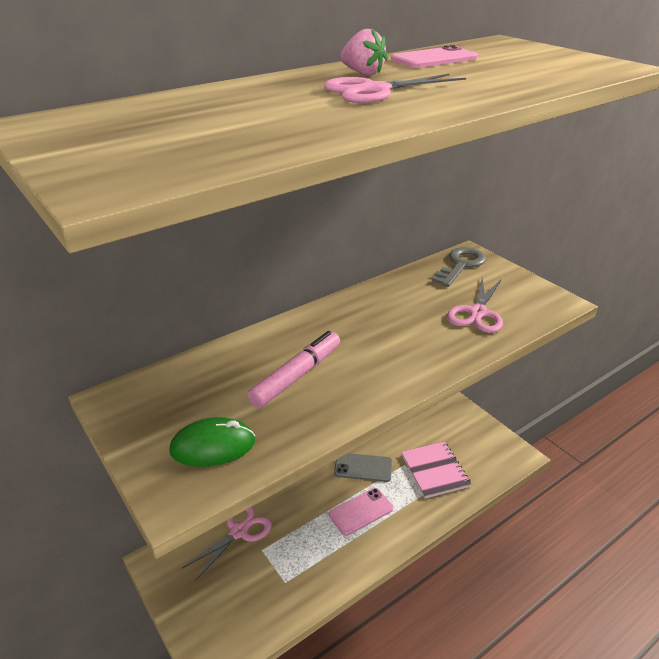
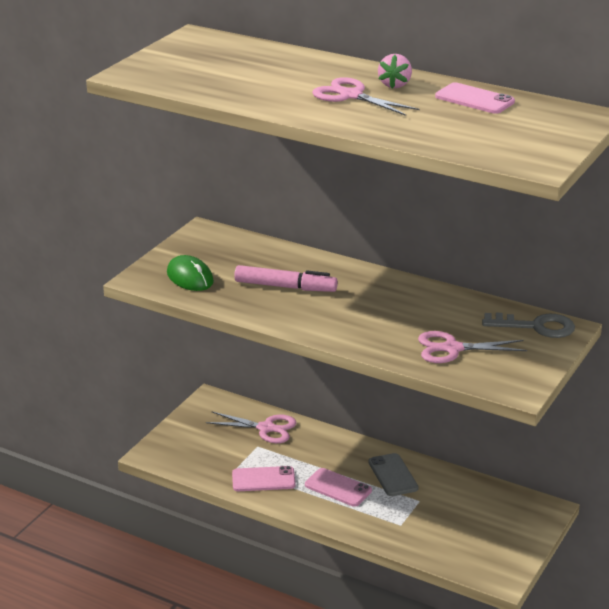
camera: 65 degrees right, 5 degrees down
pink notebook [401,441,471,499] -> none
none -> pink phone [232,466,296,491]

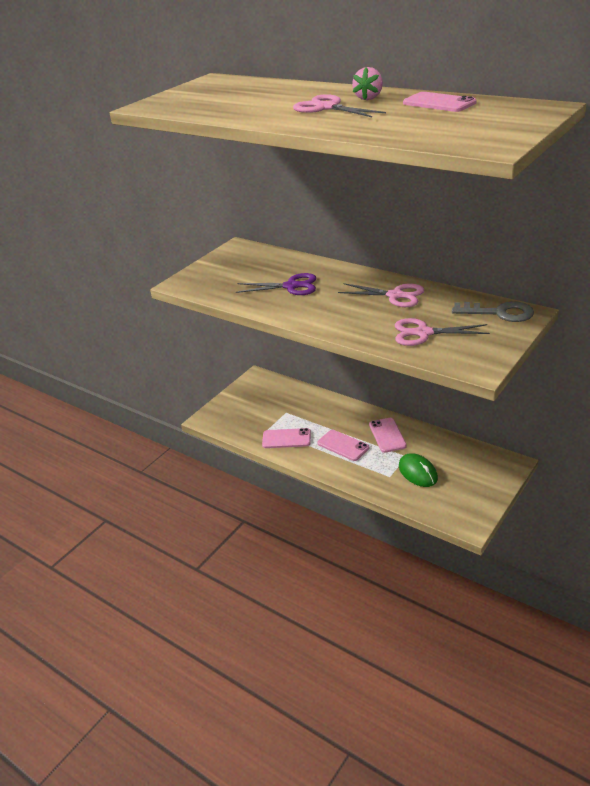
camera: 10 degrees right, 5 degrees up
green mouse [167,255,214,291] -> green mouse moved to [399,453,438,487]
pink scissors [206,411,296,443] -> pink scissors moved to [338,283,424,307]
pink marker [234,265,338,292] -> purple scissors [236,273,316,295]
grey phone [368,453,419,496] -> pink phone [369,418,407,453]

